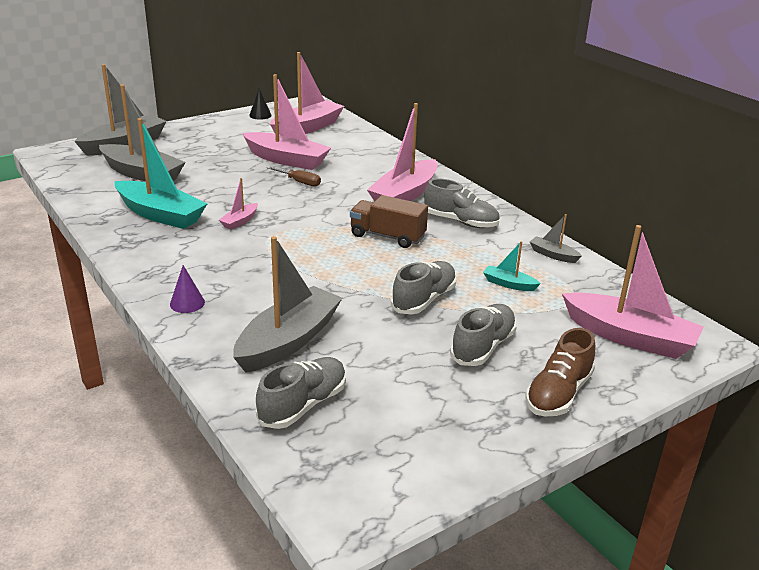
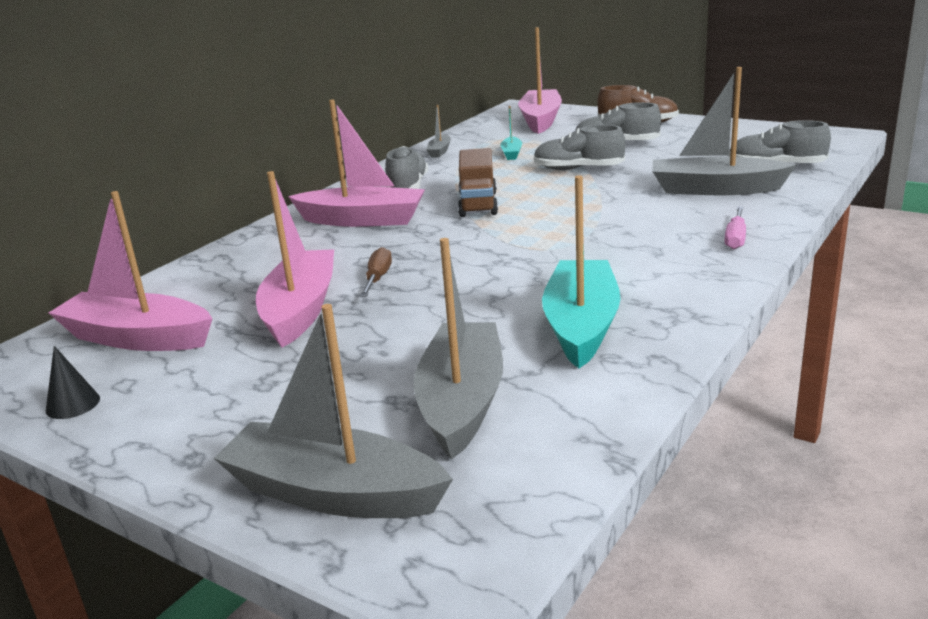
camera: 110 degrees left, 5 degrees down
purple cone [170,265,205,313] -> pink screwdriver [724,207,746,249]
pink boat [219,178,258,230] -> none

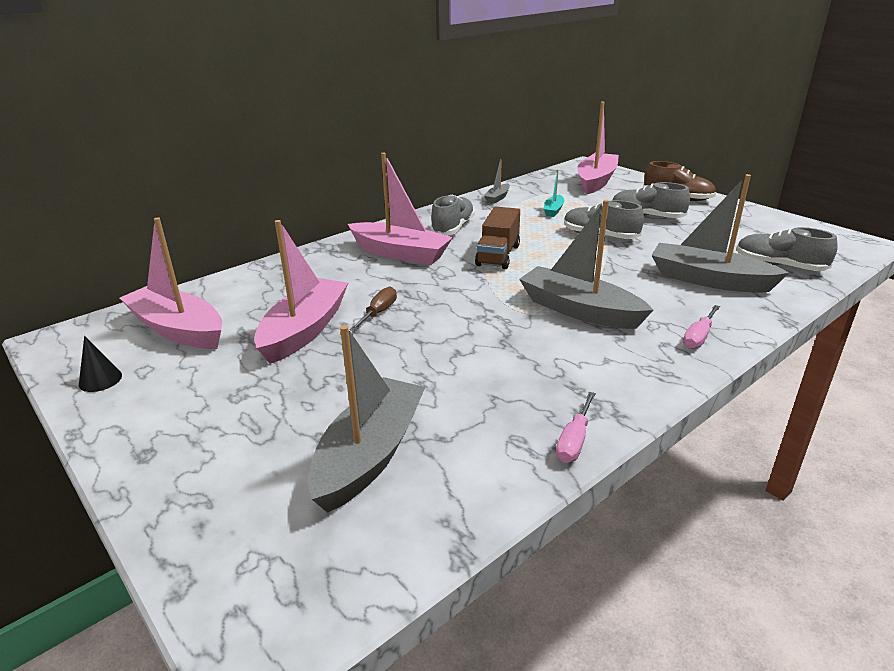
camera: 15 degrees right, 5 degrees up
grey boat [214,304,453,518] -> grey boat moved to [519,200,653,329]
turquoise boat [542,175,621,369] -> none
none -> pink screwdriver [556,392,596,463]

